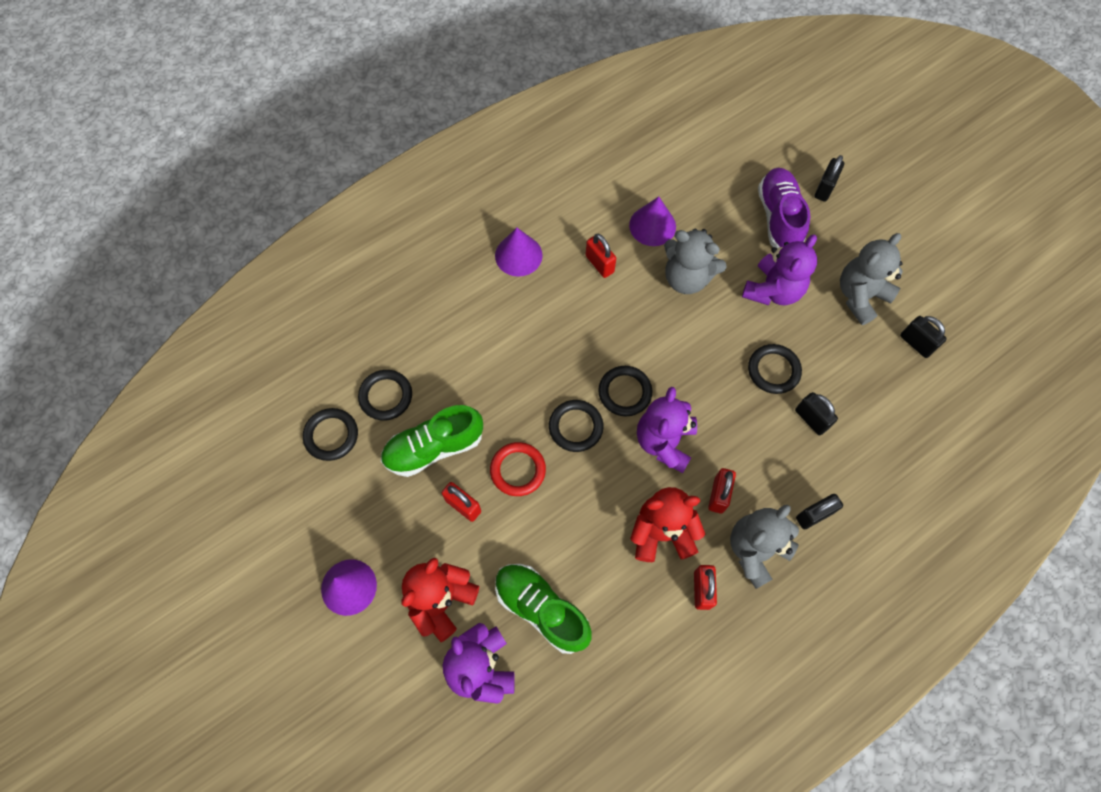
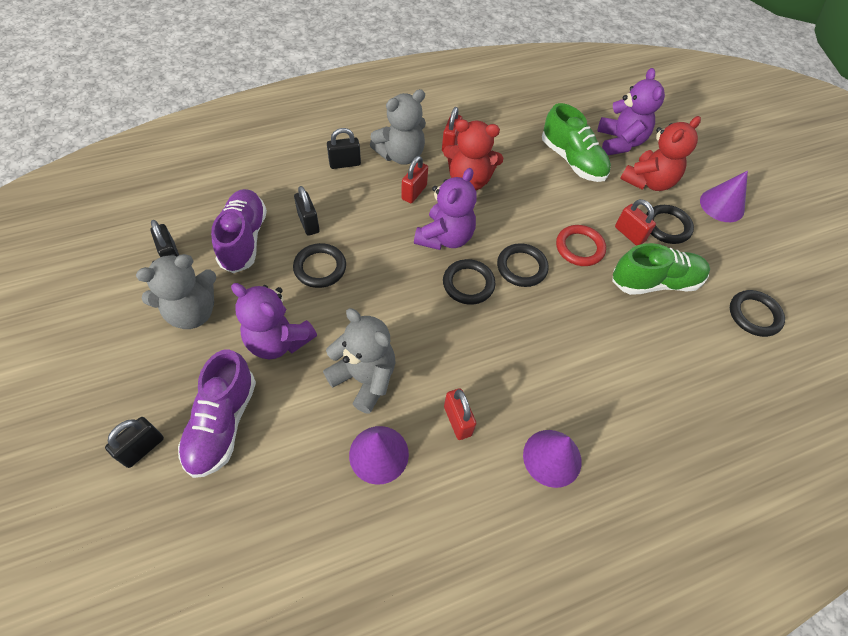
camera: 170 degrees left, 10 degrees down
black ring [358,370,412,421] -> black ring moved to [646,205,694,244]
purple teddy bear [742,235,817,305] -> purple teddy bear turned 105 degrees counterclockwise [231,283,317,359]
none -> purple shoe [211,189,267,273]

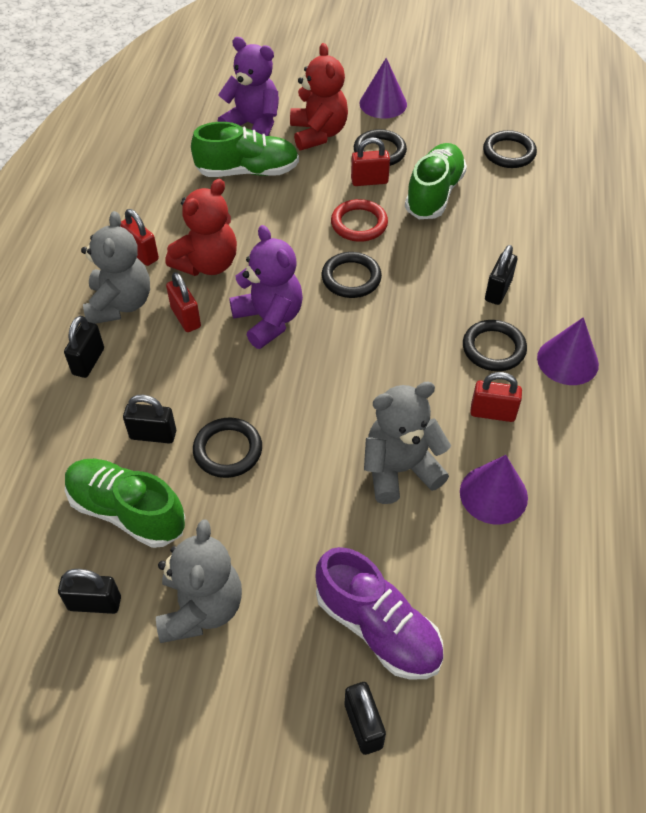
camera: 55 degrees left, 5 degrees down
purple shoe [211,189,267,273] -> green shoe [65,459,185,548]
purple teddy bear [231,283,317,359] -> none
black ring [443,259,496,305] -> black ring moved to [463,320,527,371]
none -> black padlock [485,245,517,305]

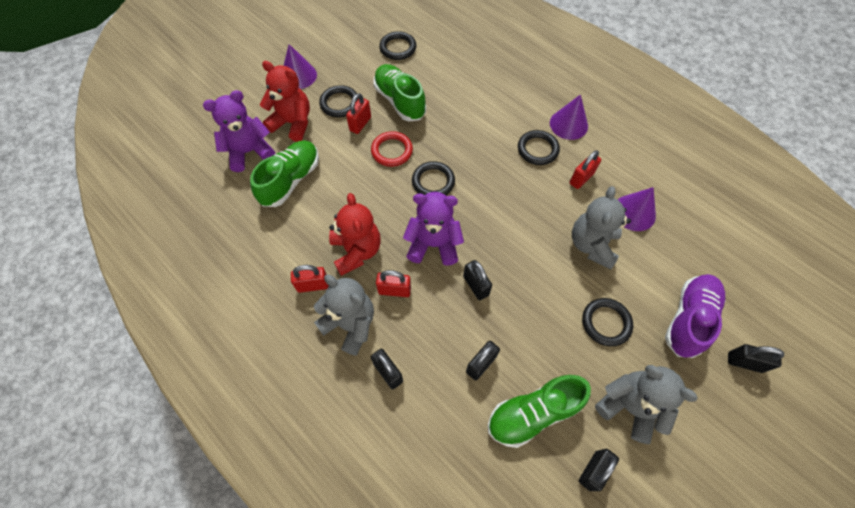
camera: 55 degrees left, 10 degrees up
black ring [193,418,262,478] -> black ring moved to [582,298,633,346]
purple shoe [315,547,443,680] -> purple shoe turned 45 degrees counterclockwise [665,274,726,358]
black padlock [485,245,517,305] -> black padlock moved to [463,260,492,300]

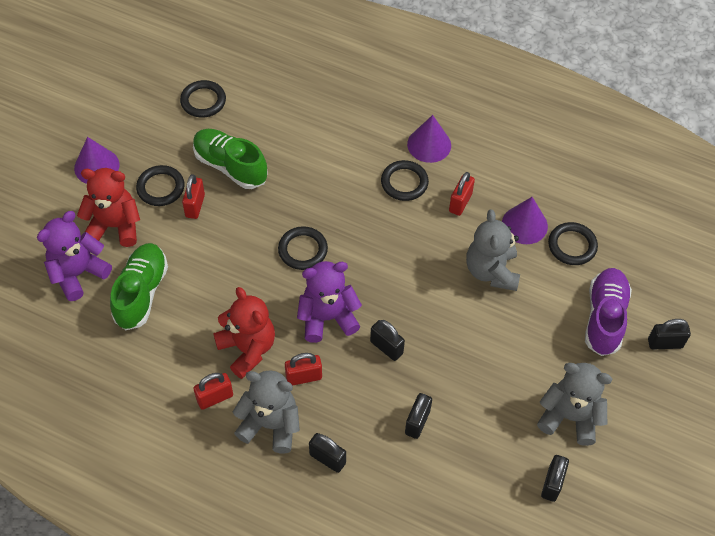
camera: 20 degrees left, 5 degrees down
red ring [371,131,413,167] -> none
green shoe [488,375,591,448] -> none
black ring [582,298,633,346] -> black ring moved to [548,222,598,265]

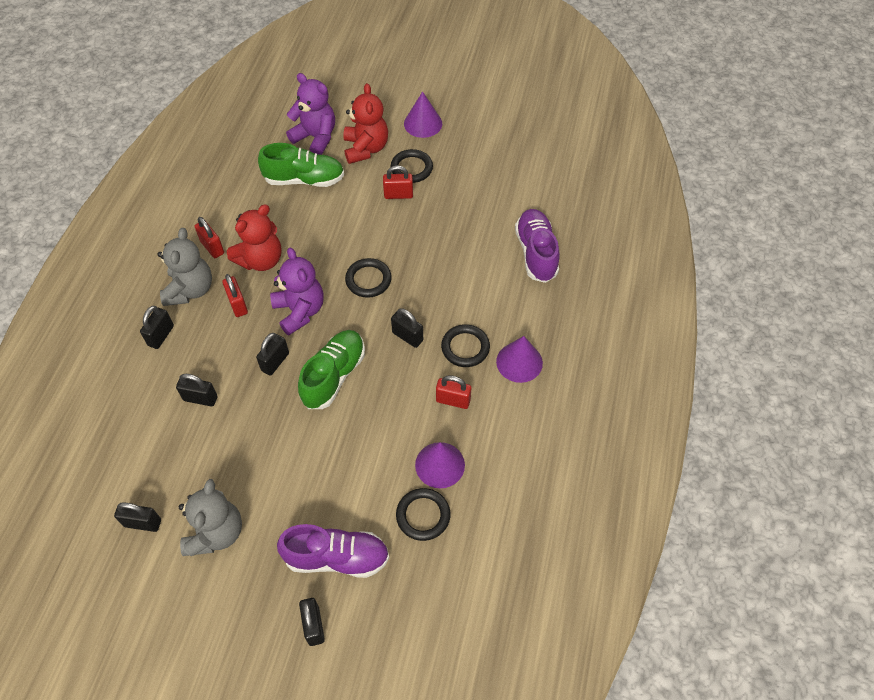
camera: 80 degrees right, 0 degrees up
black ring [180,80,226,117] -> none
green shoe [193,129,268,189] -> green shoe moved to [298,330,365,409]
grey teddy bear [466,210,520,291] -> none
none -> black padlock [391,308,423,348]
none -> purple shoe [515,209,560,283]

